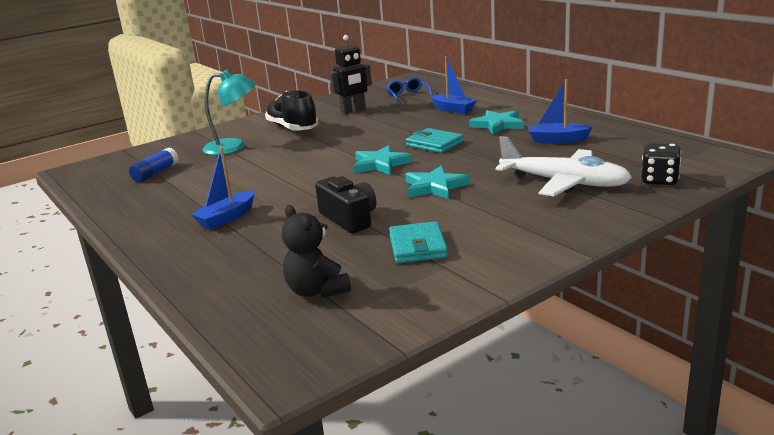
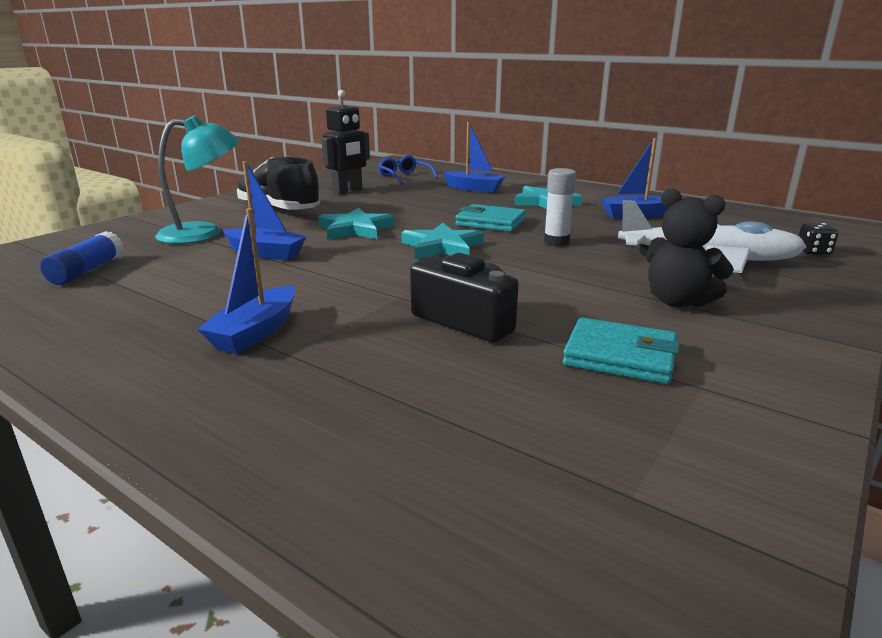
camera: 20 degrees left, 0 degrees up
black teddy bear [282,205,351,298] -> black teddy bear moved to [646,188,734,308]
turquoise wallet [389,221,448,263] -> turquoise wallet turned 45 degrees counterclockwise [563,317,680,384]
turquoise star [405,166,470,199] -> turquoise star moved to [318,208,395,240]
black dice [641,143,681,185] -> black dice [798,223,838,255], size x0.63
none -> blue boat [223,161,307,261]
none -> white glue stick [544,168,576,246]

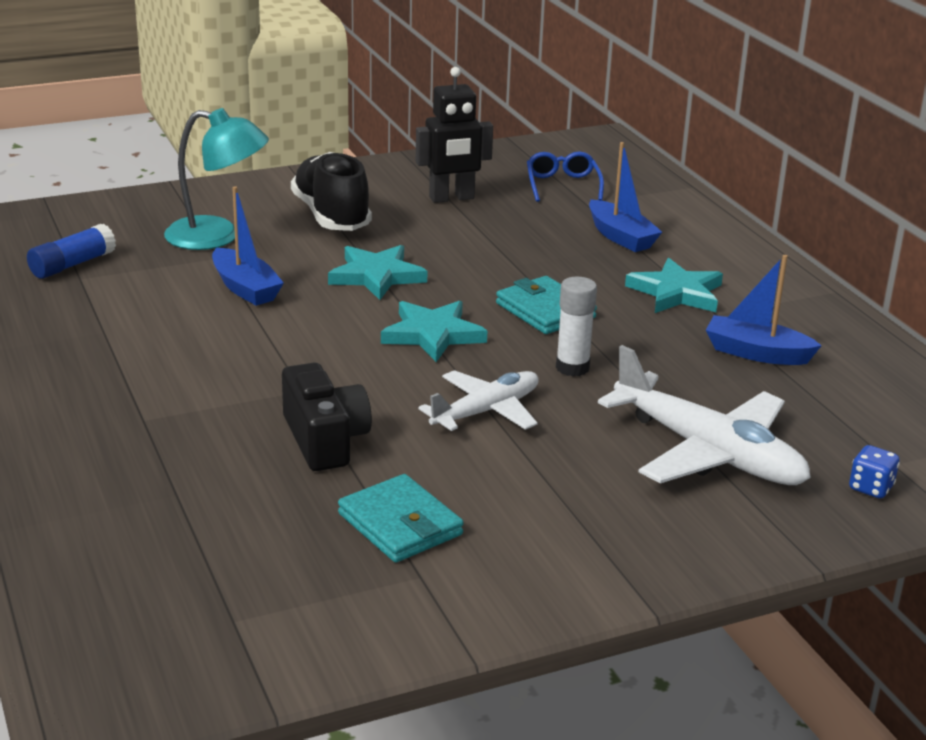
camera: 30 degrees right, 5 degrees up
blue boat [197,208,295,354] -> none
black teddy bear [646,188,734,308] -> none
black dice [798,223,838,255] -> blue dice [849,445,900,498]
none -> white plane [418,370,539,431]

